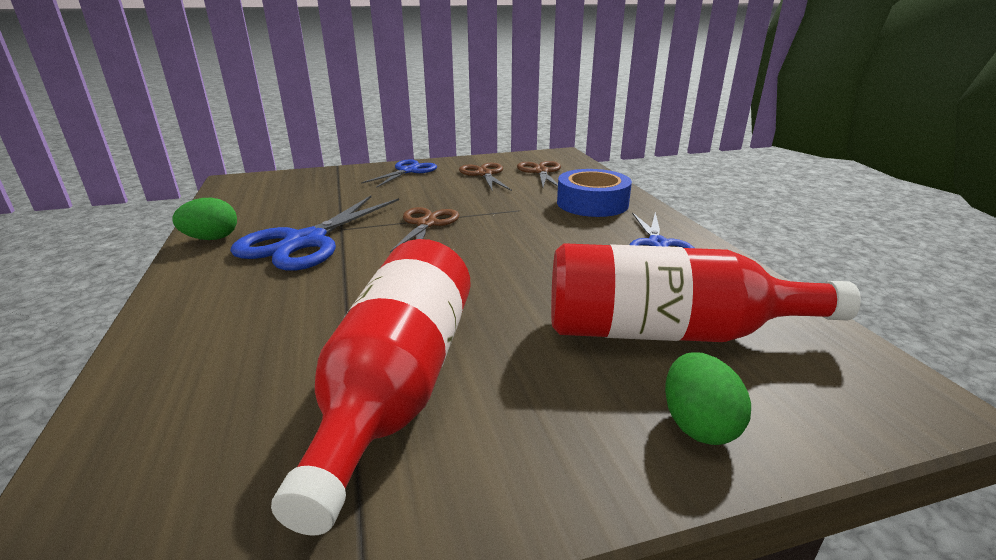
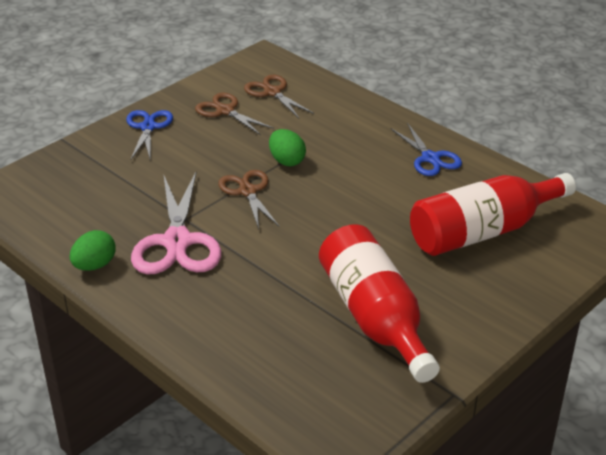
camera: 30 degrees left, 10 degrees up
blue scissors [230,196,399,271] -> pink scissors [131,172,222,274]
blue tape [557,169,632,217] -> none
green egg [665,352,751,445] -> green egg moved to [269,129,306,166]

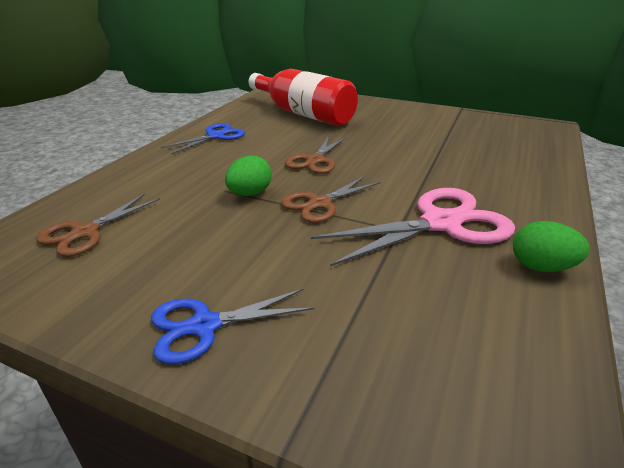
camera: 110 degrees left, 5 degrees down
brown scissors [195,93,274,135] -> brown scissors moved to [285,136,346,174]
red bottle [319,224,440,383] -> none

